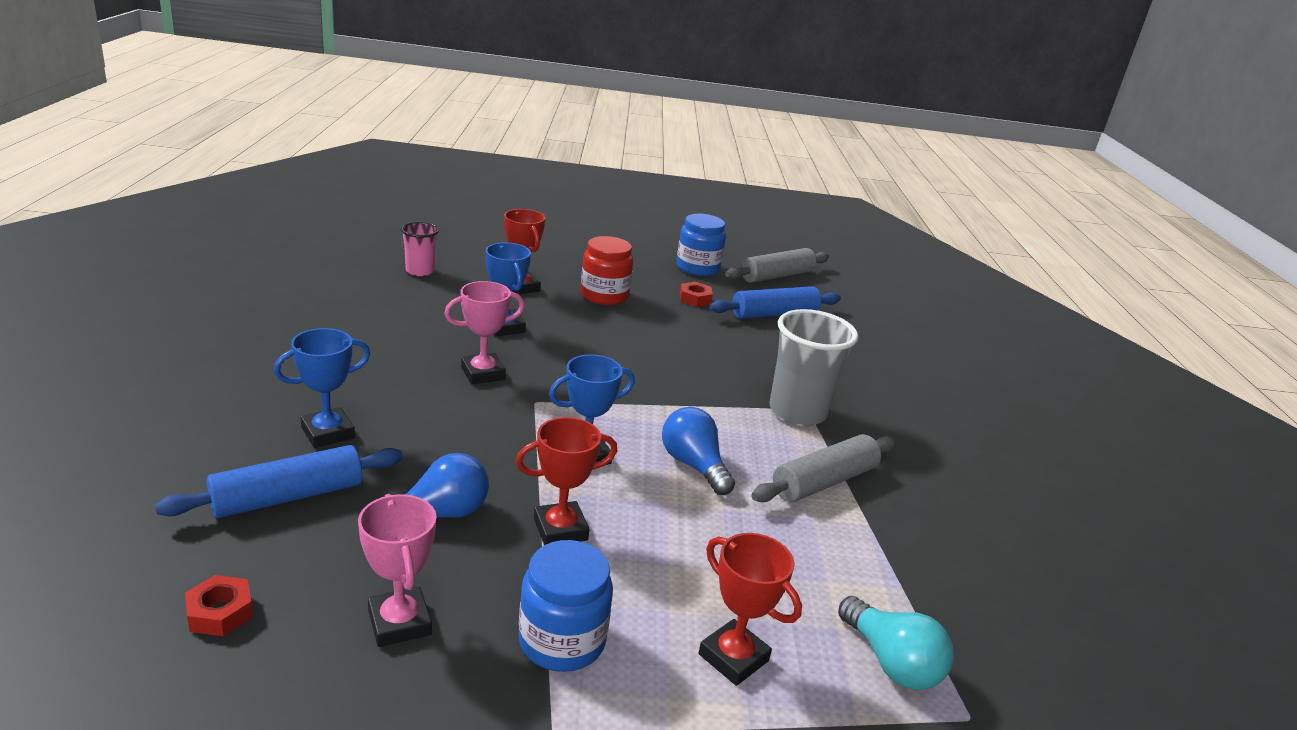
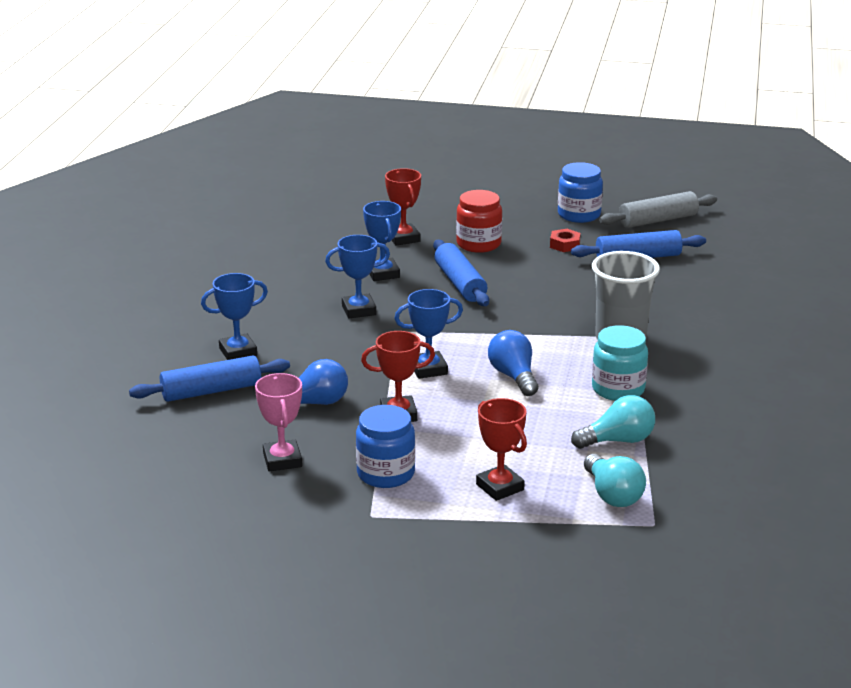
camera: 15 degrees right, 0 degrees up
red nut [185,575,253,636] -> none
pink cup [401,222,439,276] -> none
pink trophy [444,281,525,384] -> blue trophy [325,235,390,318]
grey rolling pin [751,434,896,502] -> turquoise jar [592,325,648,401]
none -> blue rolling pin [433,240,489,306]
none -> turquoise light bulb [571,395,655,449]

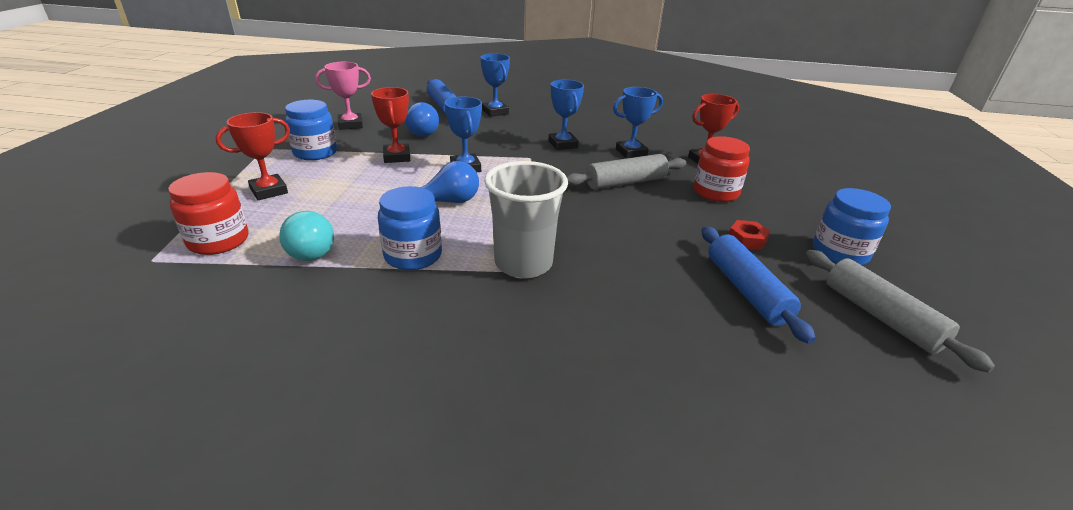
camera: 85 degrees right, 5 degrees up
blue rolling pin [433,240,489,306] -> grey rolling pin [567,154,686,190]
turquoise light bulb [584,454,646,507] -> red jar [168,172,248,255]
turquoise jar [592,325,648,401] -> blue jar [378,186,442,270]

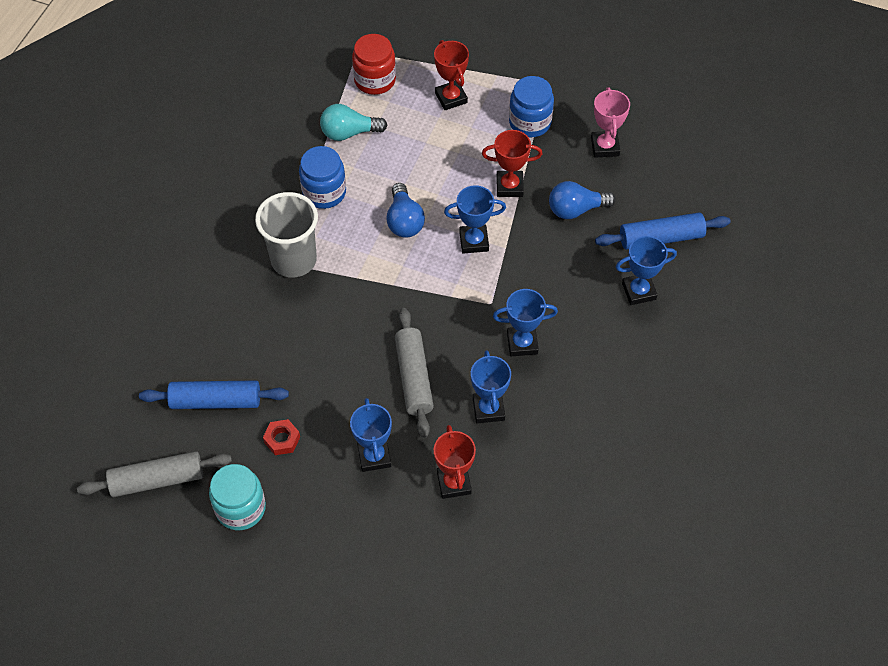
camera: 105 degrees right, 25 degrees up
red jar [694,136,750,202] -> blue trophy [350,398,392,472]
blue jar [813,188,891,266] -> turquoise jar [209,464,266,530]

